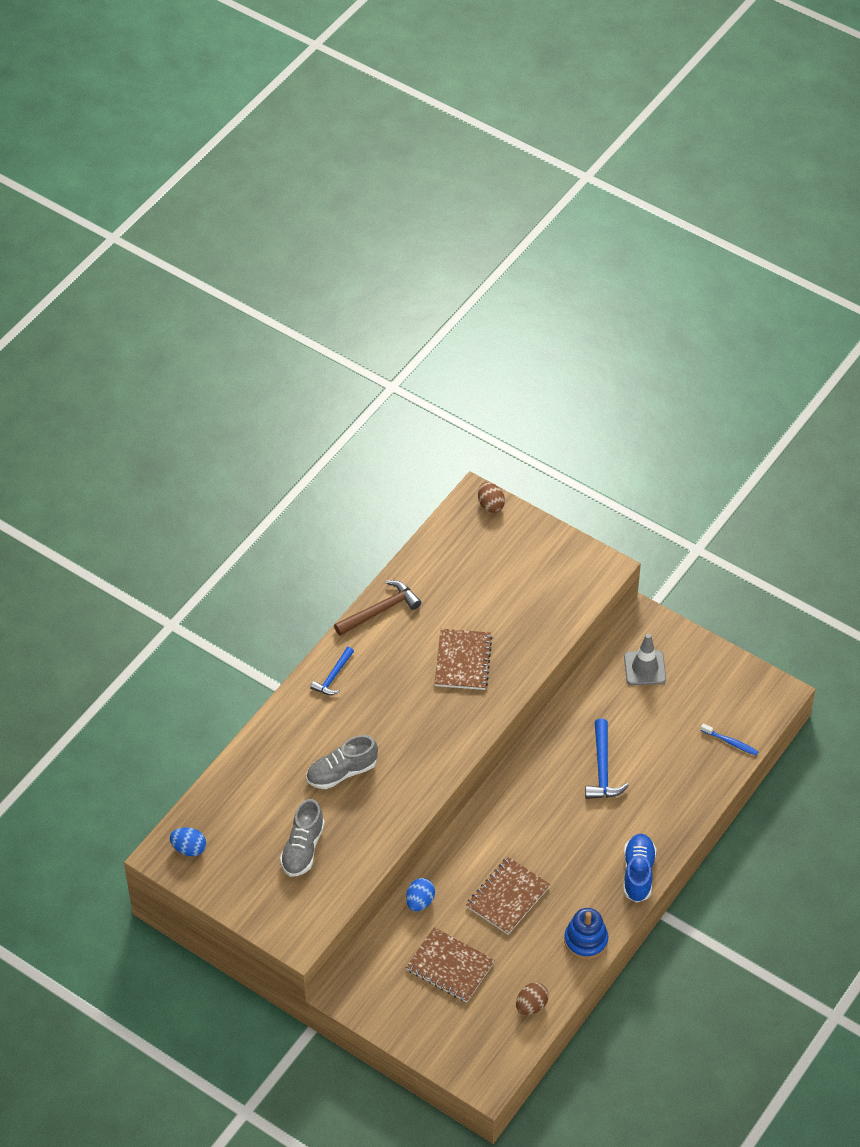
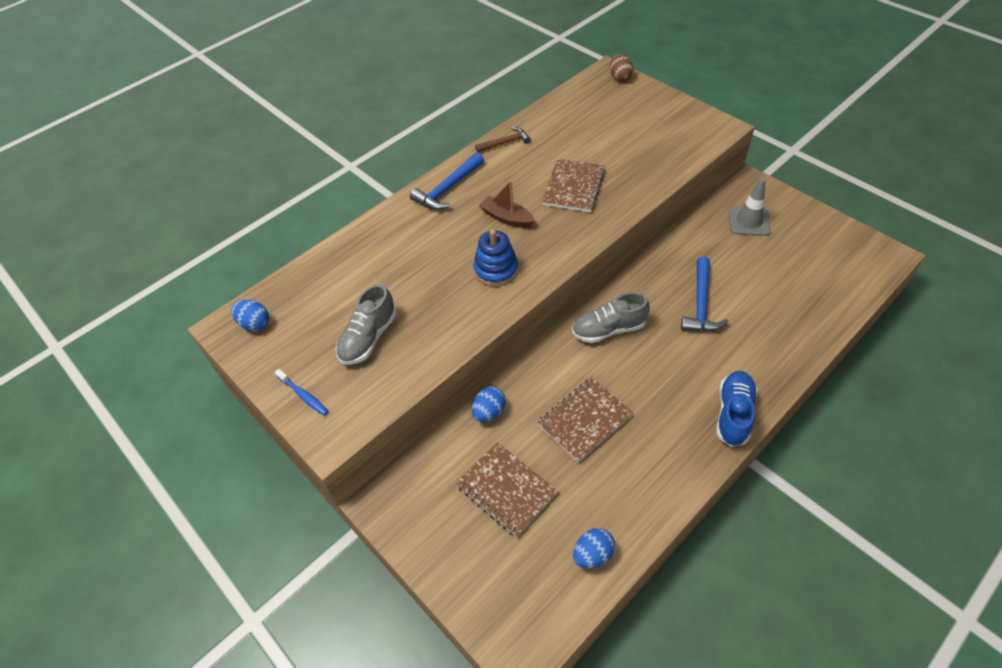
camera: 15 degrees right, 0 degrees up
grey shoe [306,735,378,789] -> grey shoe moved to [572,292,650,343]
blue hammer [310,647,354,695] -> blue hammer [410,152,484,210], size x1.51
brown hammer [334,580,421,636] -> brown hammer [475,127,531,152], size x0.66
brown egg [516,983,549,1015] -> blue egg [573,528,615,569]
blue stacking toy [564,908,608,960] -> blue stacking toy moved to [473,229,518,286]
blue toothbrush [701,723,759,756] -> blue toothbrush moved to [275,369,329,416]
none -> brown boat [479,180,535,228]

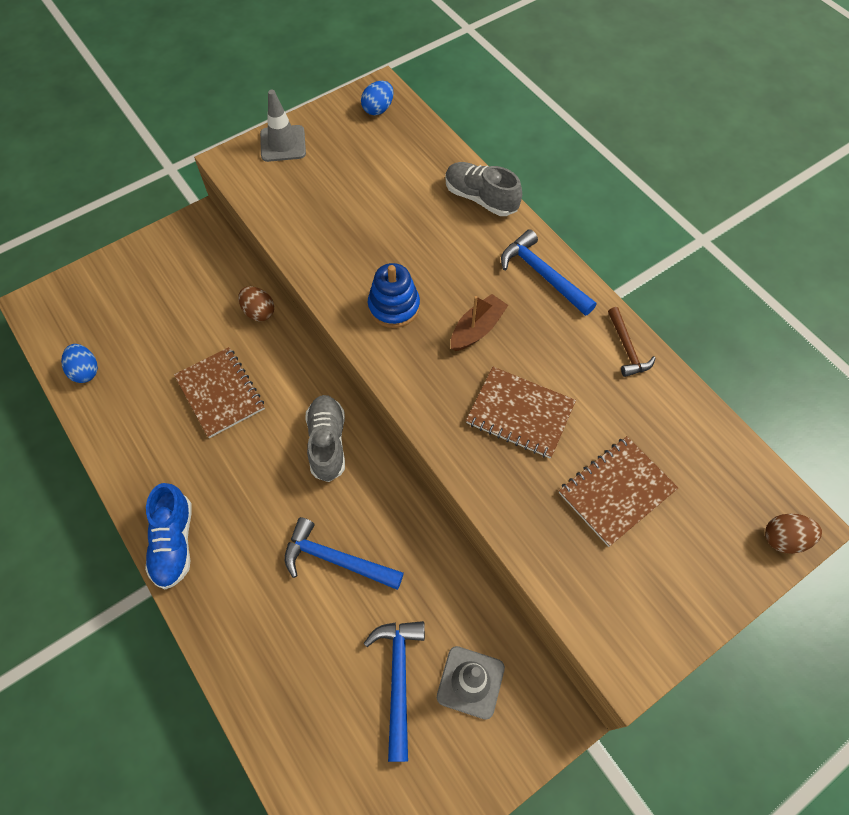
camera: 95 degrees right, 10 degrees up
blue toothbrush [275,369,329,416] -> grey traffic cone [260,90,306,162]
grey shoe [336,284,396,365] -> grey shoe moved to [445,162,522,216]
brown notebook [456,442,558,538] -> brown notebook moved to [559,436,678,547]
blue egg [472,387,506,422] -> brown egg [238,286,274,321]
blue shoe [716,371,757,447] -> blue shoe turned 60 degrees clockwise [145,483,192,589]
none -> blue hammer [363,621,425,762]

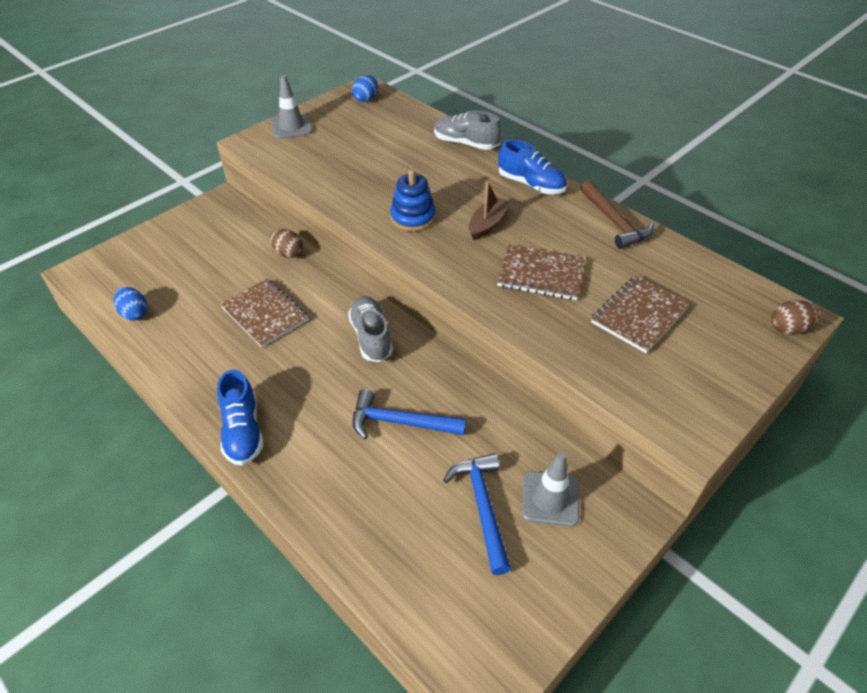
camera: 10 degrees left, 15 degrees down
blue hammer [501,229,596,316] -> blue shoe [498,140,567,194]
brown hammer [608,307,656,377] -> brown hammer [580,181,654,249], size x1.51

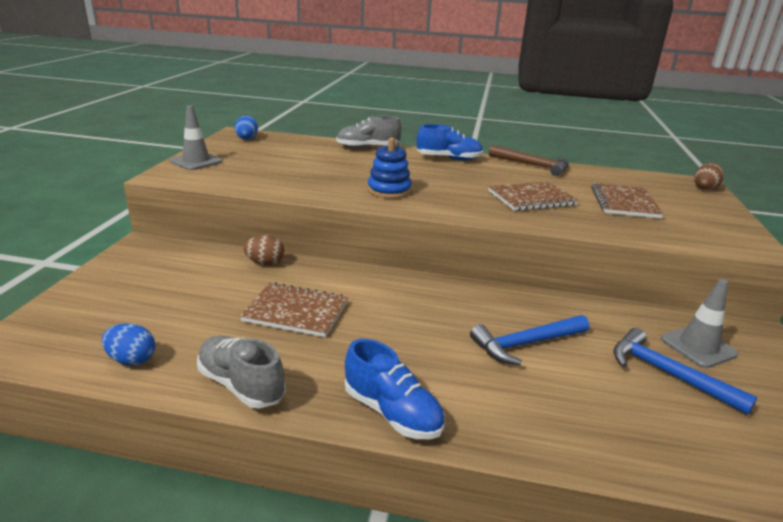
camera: 35 degrees left, 20 degrees down
grey shoe [348,296,393,362] -> grey shoe moved to [197,336,286,408]
brown boat [469,181,510,240] -> none

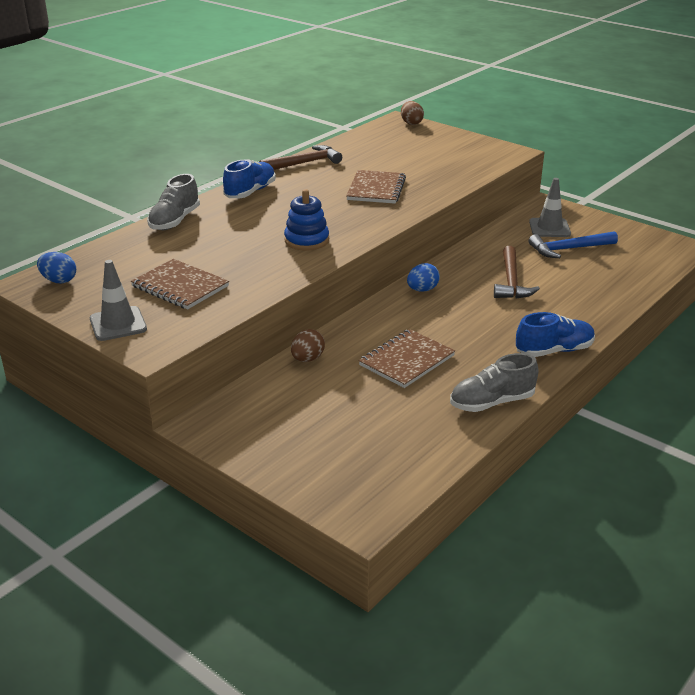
camera: 60 degrees left, 5 degrees up
blue egg [102,323,155,366] -> blue egg moved to [407,263,440,292]
blue hammer [470,315,589,365] -> brown hammer [494,246,540,298]
brown notebook [591,183,664,218] -> brown notebook moved to [131,259,229,310]

